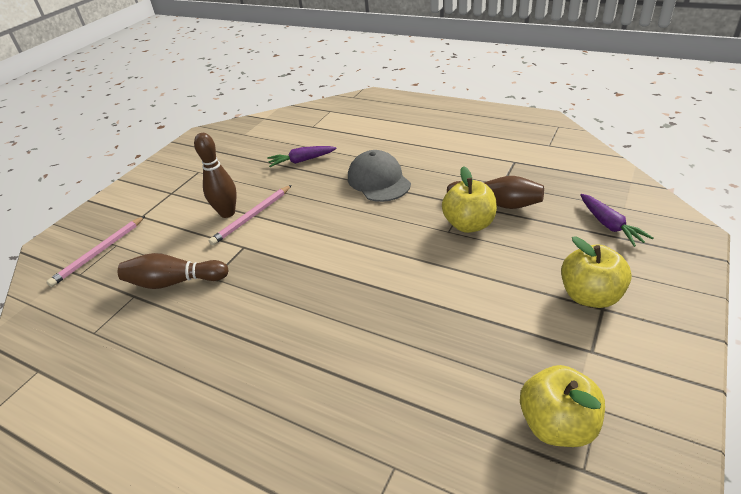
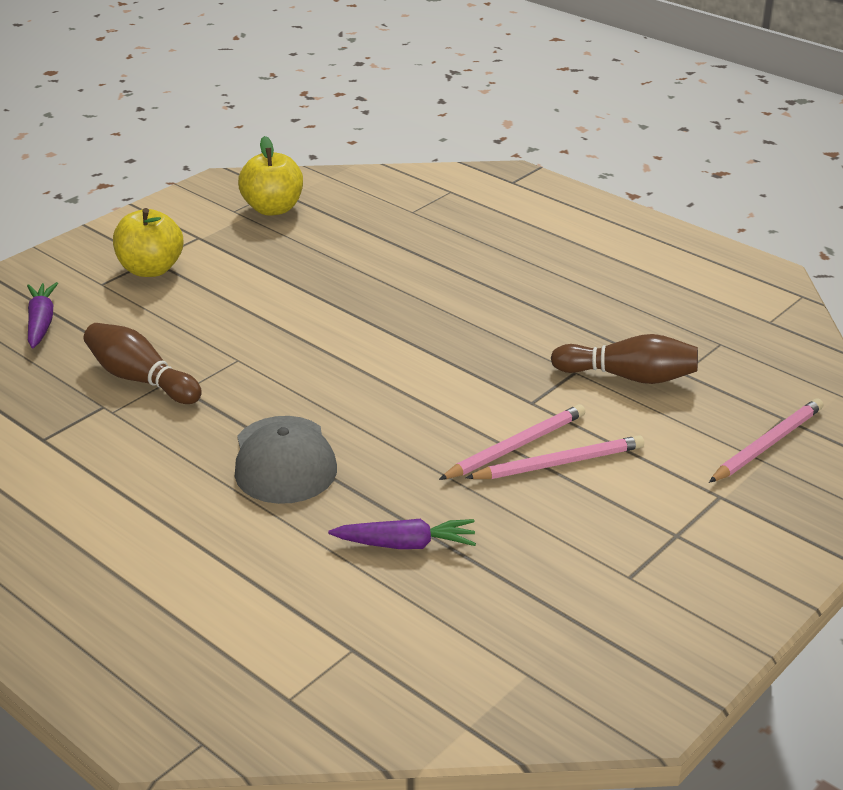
camera: 170 degrees left, 5 degrees down
brown bowling pin [194,133,237,218] -> pink pencil [465,435,644,479]
yellow apple [442,166,497,233] -> none

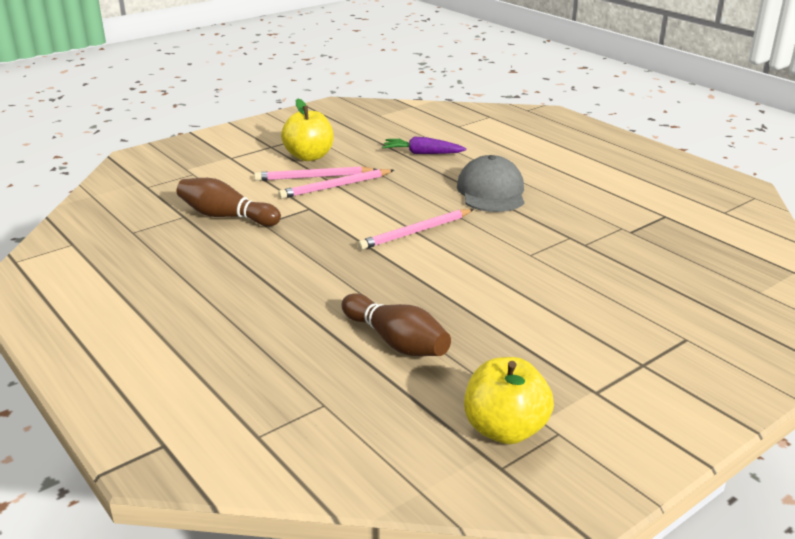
camera: 170 degrees left, 5 degrees down
purple carrot [27,282,58,349] -> none
brown bowling pin [84,323,202,404] -> brown bowling pin moved to [341,293,451,356]
yellow apple [113,208,183,277] -> yellow apple moved to [281,99,334,161]
pink pencil [709,398,823,483] -> pink pencil moved to [358,209,474,250]

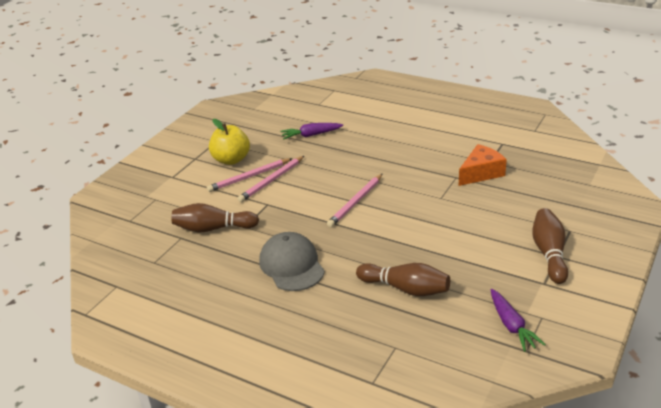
camera: 20 degrees left, 5 degrees up
grey cap [457,155,524,212] -> grey cap moved to [259,232,325,291]
yellow apple [464,357,554,444] -> purple carrot [491,289,546,352]
none -> orange cheese [459,144,507,186]
none -> brown bowling pin [532,208,568,284]

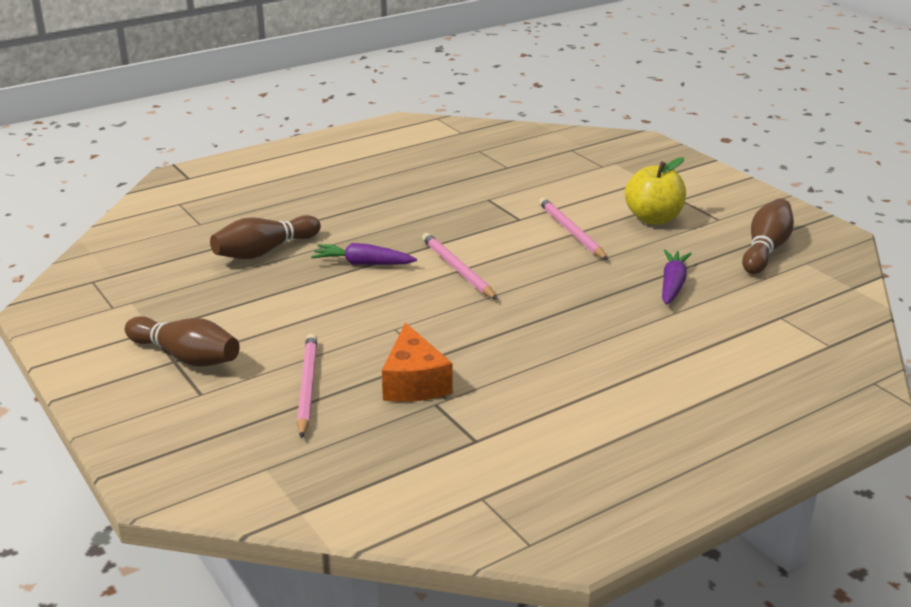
camera: 115 degrees right, 5 degrees down
brown bowling pin [172,203,259,232] -> brown bowling pin moved to [742,199,794,274]
pink pencil [207,158,293,192] -> pink pencil moved to [297,334,317,439]
grey cap [259,232,325,291] -> none
purple carrot [491,289,546,352] -> purple carrot moved to [311,243,417,265]

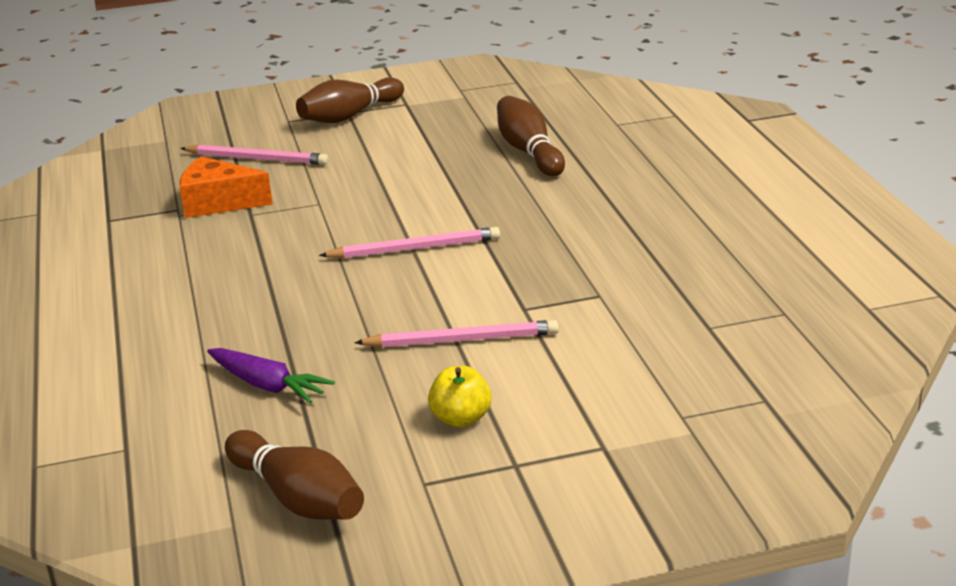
camera: 110 degrees right, 0 degrees up
purple carrot [311,243,417,265] -> none
yellow apple [625,157,686,225] -> yellow apple [428,366,492,427], size x0.64

